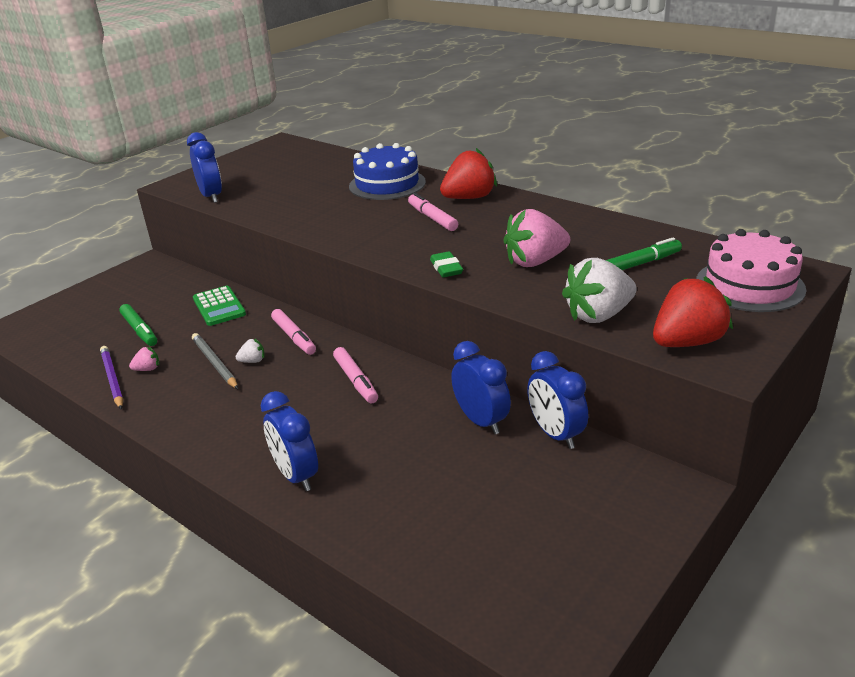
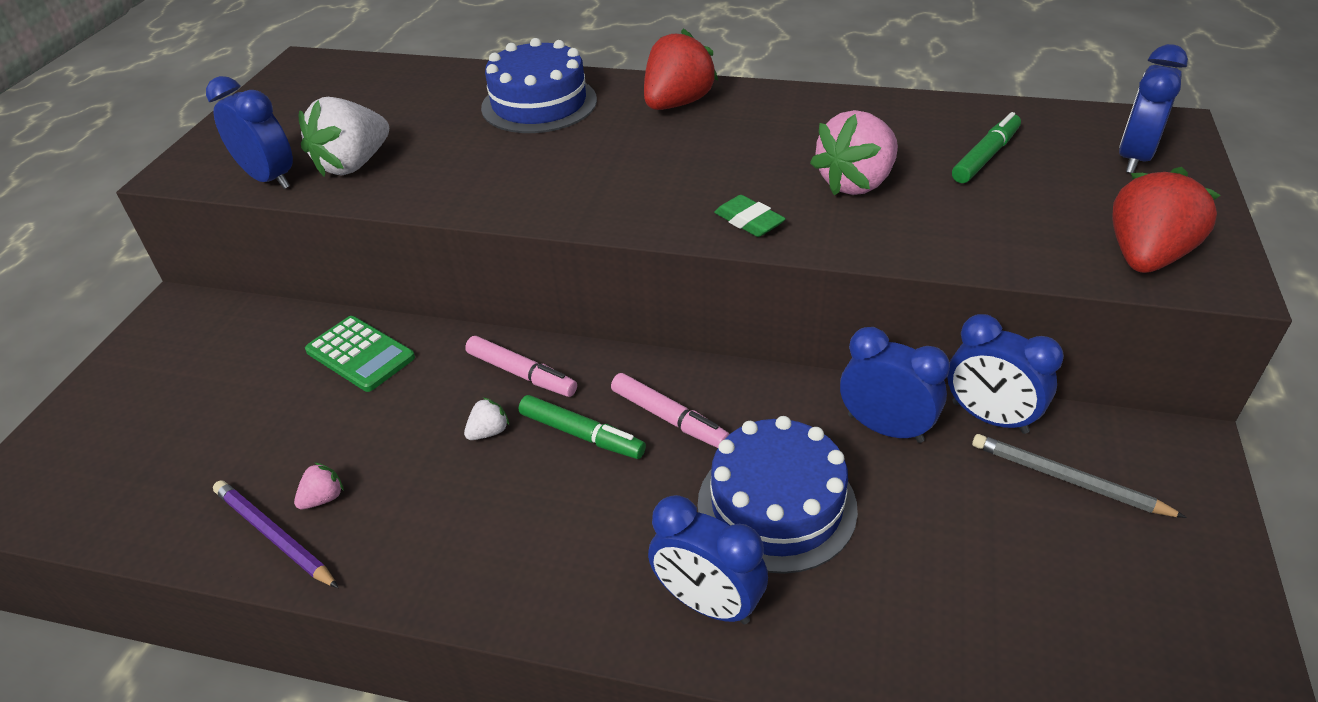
camera: 25 degrees left, 10 degrees up
green marker [119,304,157,346] -> green marker moved to [519,395,646,459]
grey pencil [192,333,238,389] -> grey pencil moved to [972,434,1187,518]
pink marker [408,193,458,231] -> none
white strawberry [562,258,637,323] -> white strawberry moved to [299,97,389,176]
pink cake [696,229,806,312] -> blue clock [1119,44,1188,173]
none -> blue cake [698,416,858,574]

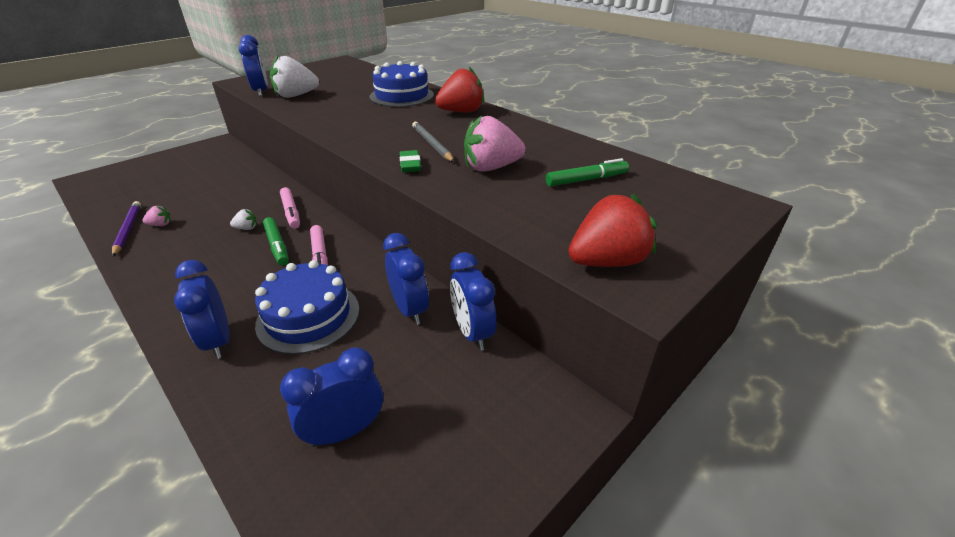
camera: 30 degrees right, 5 degrees down
green calculator [305,316,415,392] -> none
grey pencil [972,434,1187,518] -> grey pencil moved to [412,122,454,162]
blue clock [1119,44,1188,173] -> blue clock moved to [280,347,383,447]

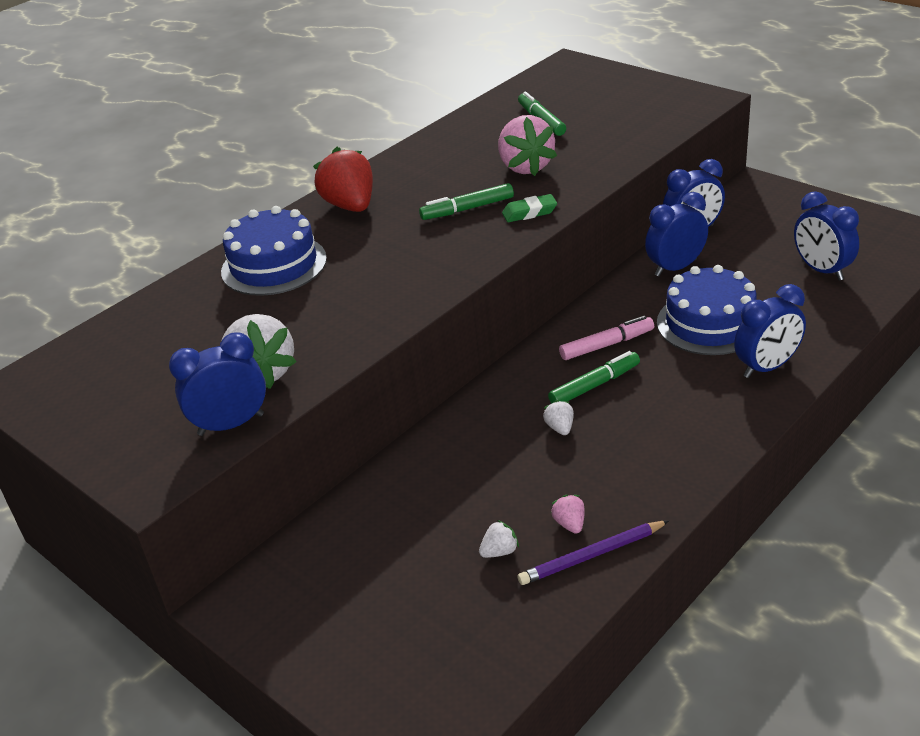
camera: 90 degrees left, 0 degrees up
pink marker [280,187,300,229] -> none
grey pencil [412,122,454,162] -> green marker [419,183,514,220]
red strawberry [568,194,657,267] -> none
none -> white strawberry [479,520,519,558]

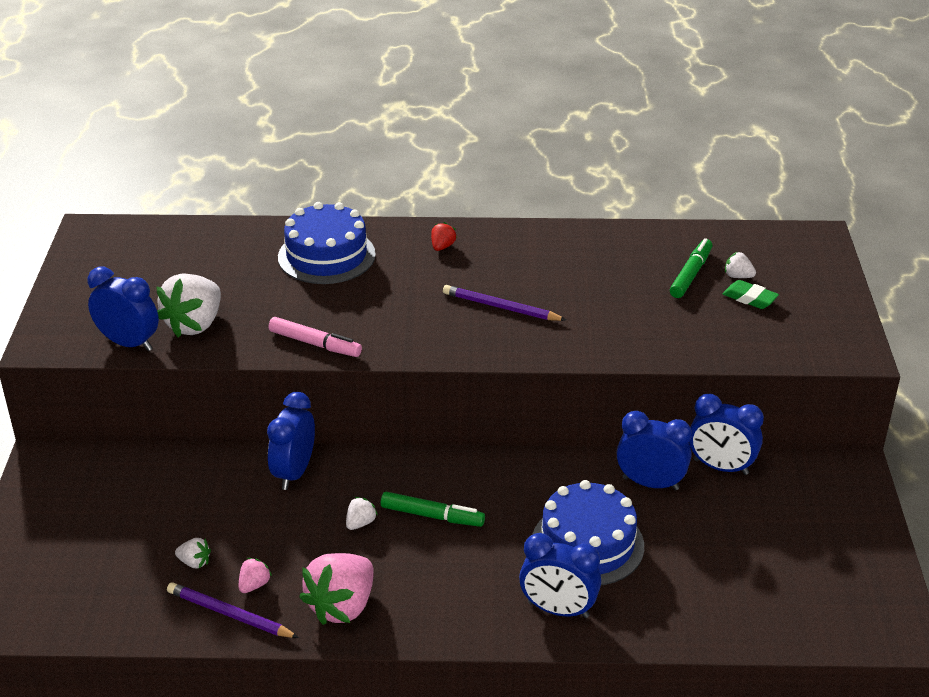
camera: 45 degrees right, 0 degrees up
red strawberry [313,147,373,212] -> red strawberry [431,222,457,251], size x0.45
green marker [419,183,514,220] -> purple pencil [443,285,566,321]
pink strawberry [498,115,557,176] -> pink strawberry moved to [299,553,374,625]
green eraser [502,194,557,222] -> green eraser moved to [723,280,779,309]
pink marker [559,316,654,360] -> pink marker moved to [268,317,362,357]
blue clock [794,191,859,281] -> blue clock moved to [267,392,315,490]
none -> white strawberry [725,252,756,278]

